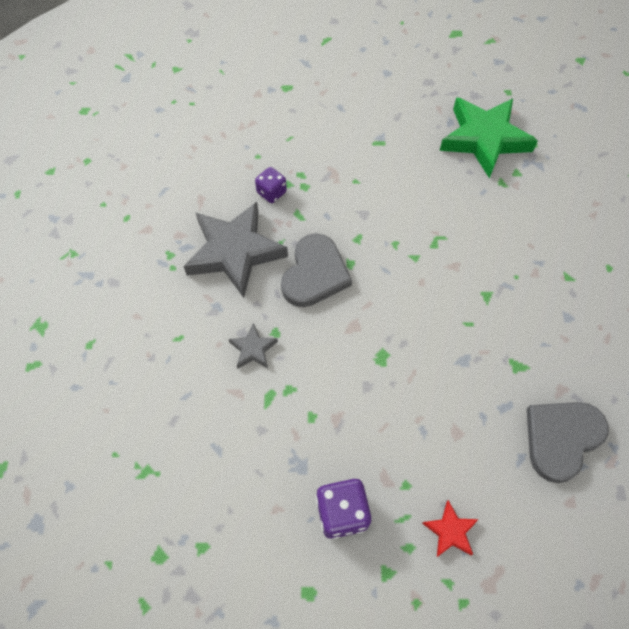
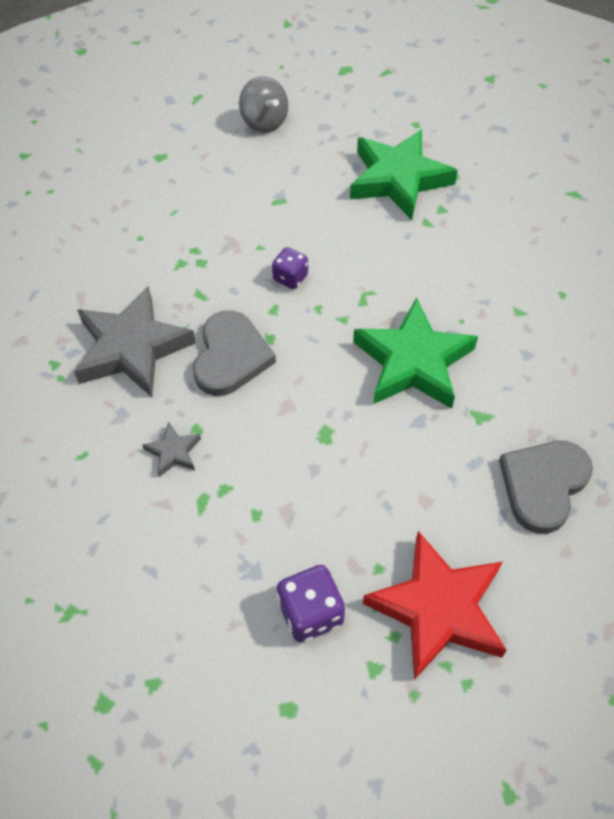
camera: 10 degrees left, 5 degrees down
purple dice [255,167,287,203] -> purple dice moved to [272,247,308,289]
red star [422,500,479,557] -> red star [363,531,507,680], size x2.24
none -> grey spinning top [239,76,288,132]
none -> green star [353,297,478,409]

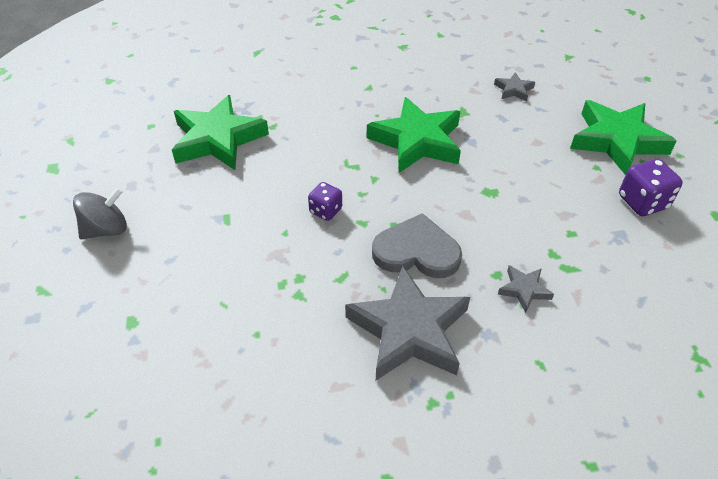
camera: 90 degrees left, 10 degrees down
red star [363,531,507,680] -> green star [570,100,677,175]
grey heart [499,441,593,534] -> grey star [494,72,535,102]

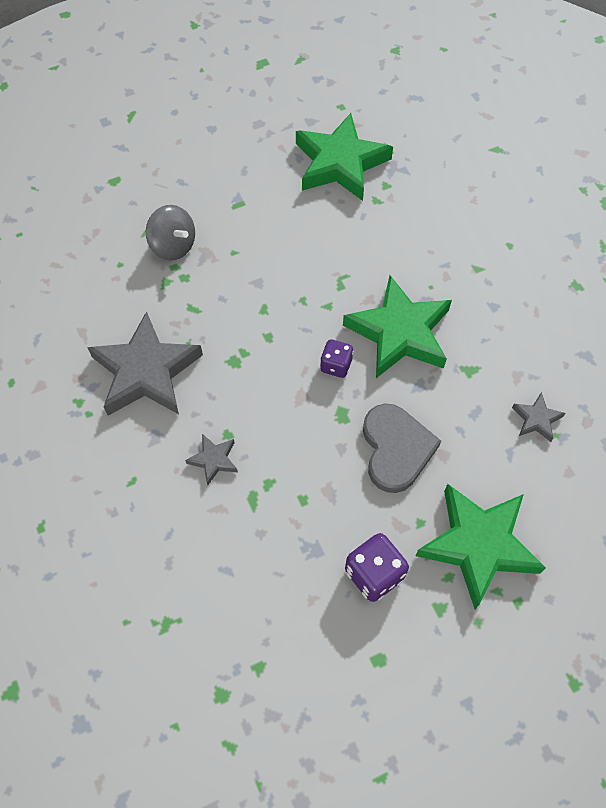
camera: 75 degrees right, 15 degrees up
grey spinning top [73,187,127,239] -> grey spinning top moved to [146,205,195,261]
purple dice [308,182,342,221] -> purple dice moved to [320,339,354,378]
grey heart [372,213,462,278] -> grey heart moved to [363,404,441,493]

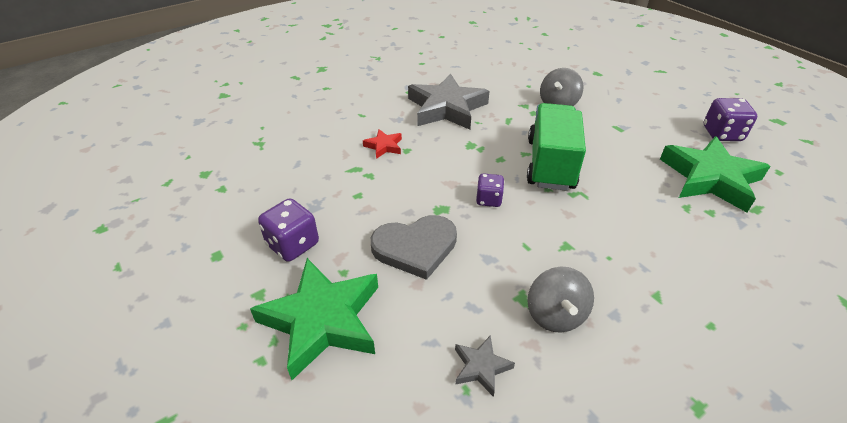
camera: 80 degrees right, 20 degrees down
grey star [185,434,238,485] -> red star [363,129,402,159]
green star [343,275,452,378] -> none
none -> green truck [527,103,586,191]
none -> grey spinning top [527,267,594,332]
none -> purple dice [704,98,757,141]

